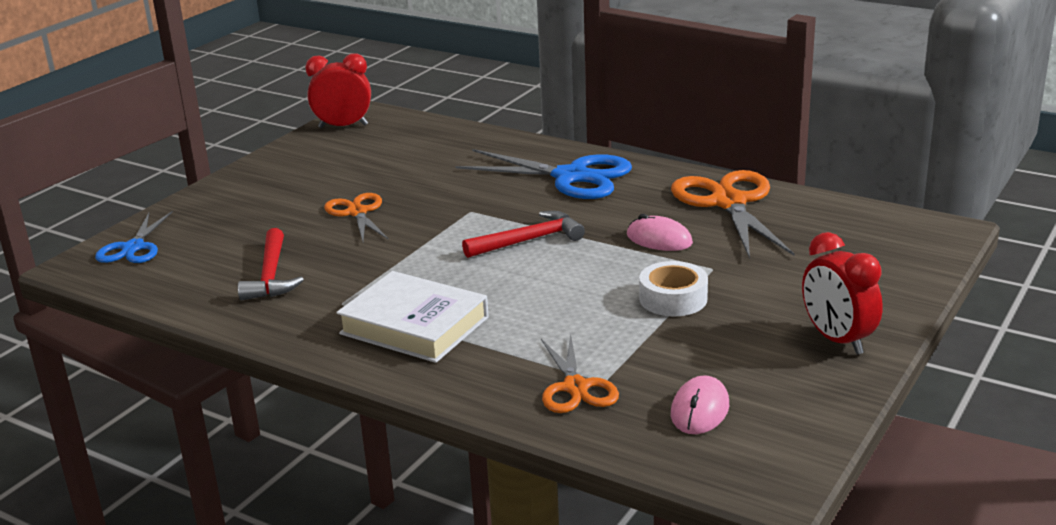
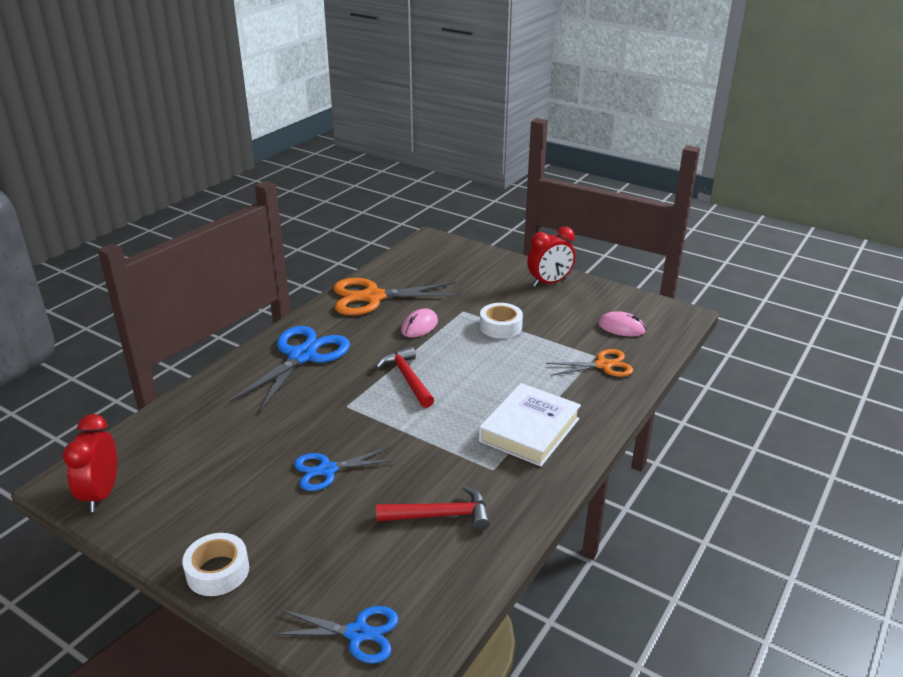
camera: 90 degrees left, 5 degrees up
orange scissors [324,193,389,241] -> blue scissors [294,447,396,491]
none -> white tape [182,533,249,596]

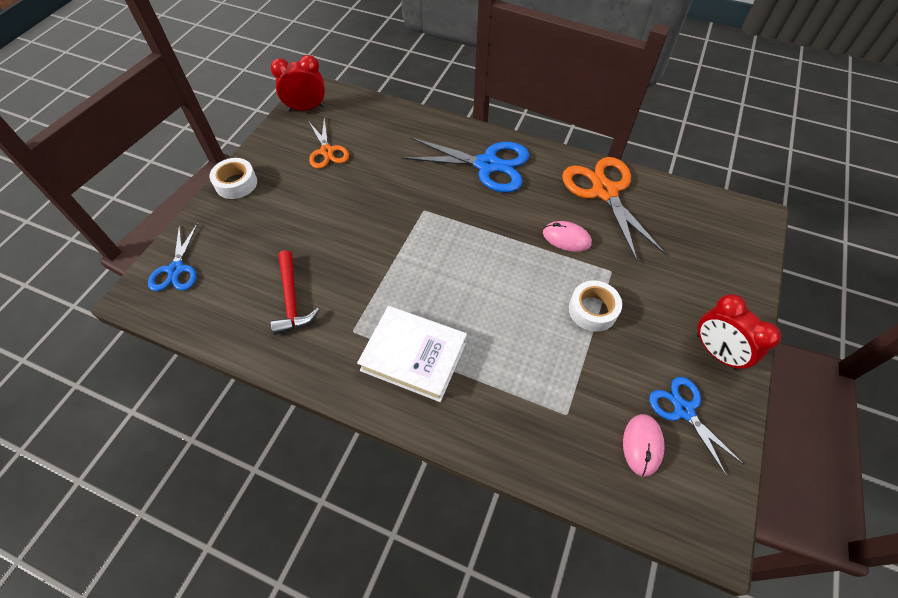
camera: 80 degrees right, 25 degrees up
blue scissors [294,447,396,491] -> blue scissors moved to [649,377,744,477]
red hammer [376,346,434,408] -> none
orange scissors [546,349,633,377] -> orange scissors moved to [309,118,349,169]

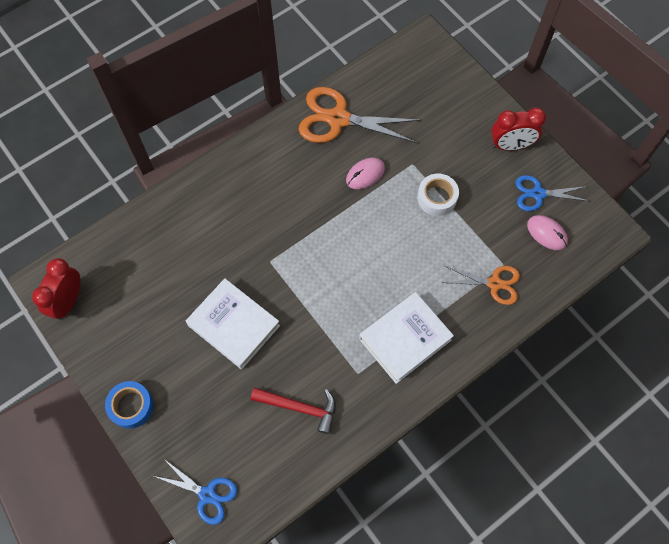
camera: 60 degrees left, 10 degrees up
white tape [210,158,257,199] -> blue tape [105,381,154,429]
orange scissors [309,118,349,169] -> orange scissors moved to [442,266,520,305]
blue scissors [402,137,529,193] -> none
none -> white book [186,278,280,369]

